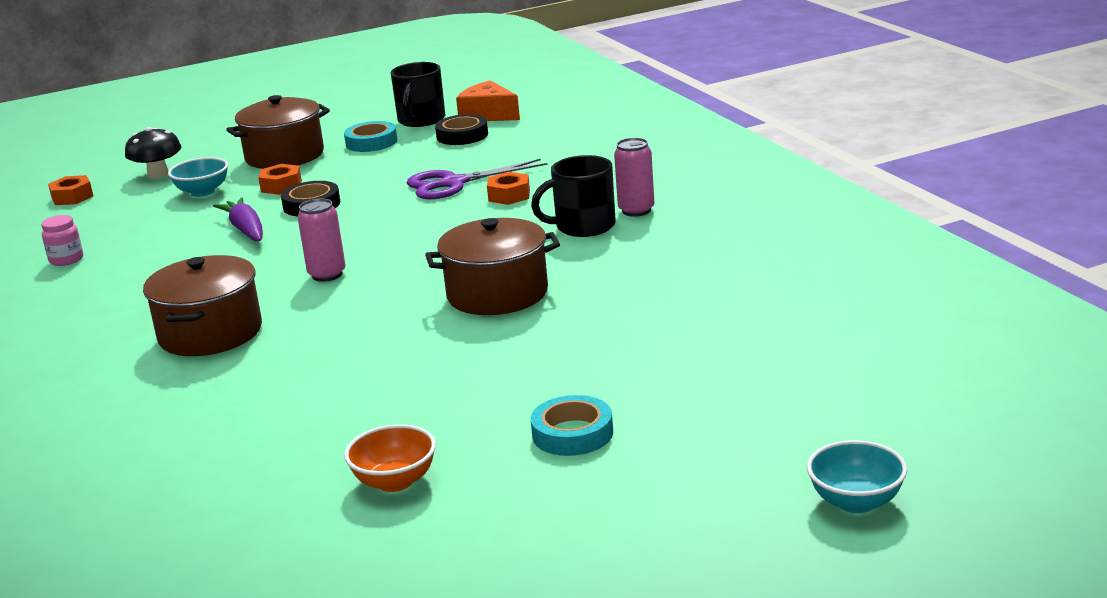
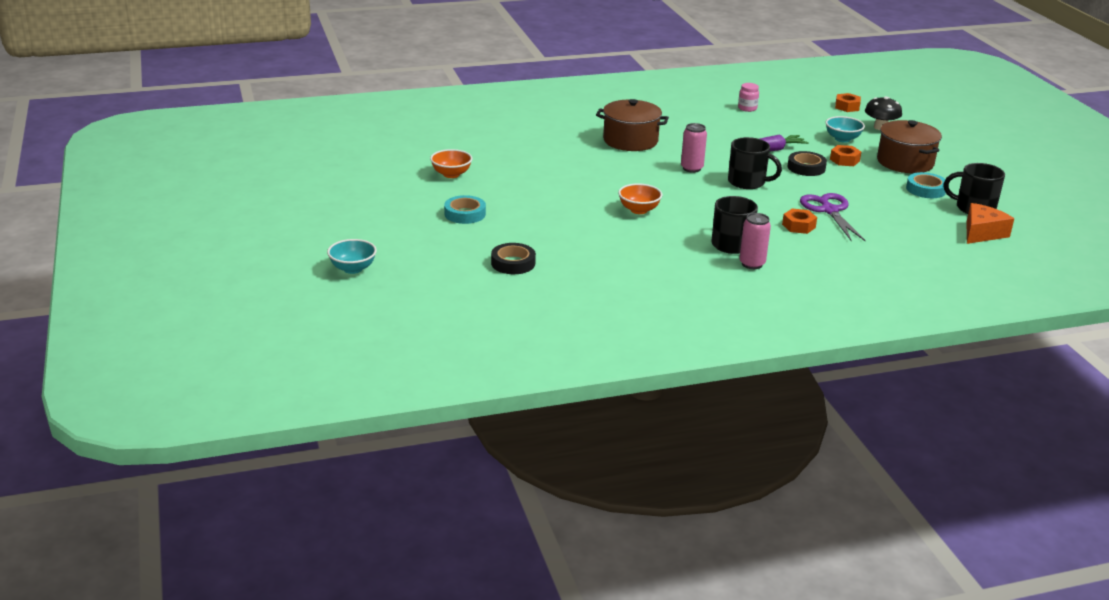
camera: 95 degrees right, 5 degrees up
brown pot [425,218,560,315] -> orange bowl [618,183,662,214]
black tape [435,114,488,145] -> black tape moved to [491,243,536,274]
none -> black mug [728,137,782,189]

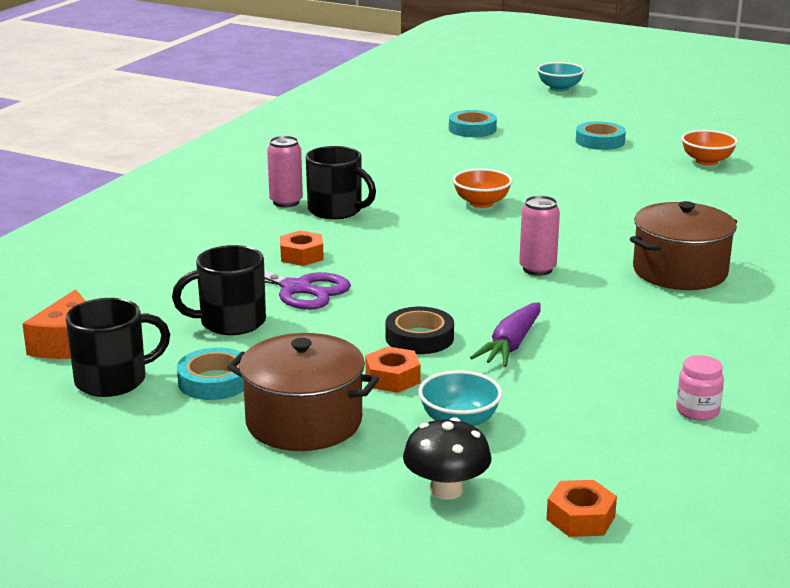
camera: 135 degrees right, 5 degrees down
black tape [491,243,536,274] -> turquoise tape [449,110,497,137]
black mug [728,137,782,189] -> black mug moved to [172,245,266,335]

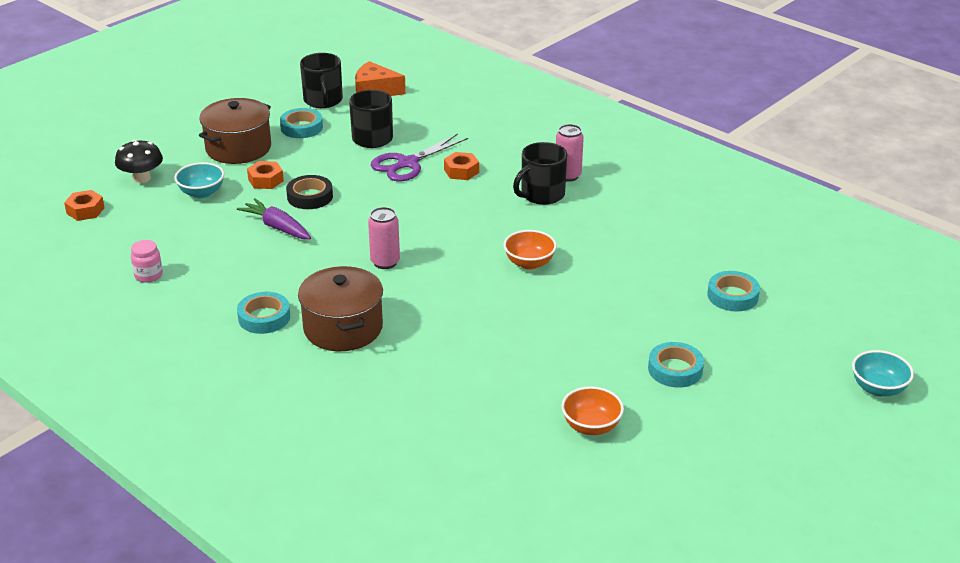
camera: 105 degrees right, 10 degrees up
none -> turquoise tape [237,292,290,334]

